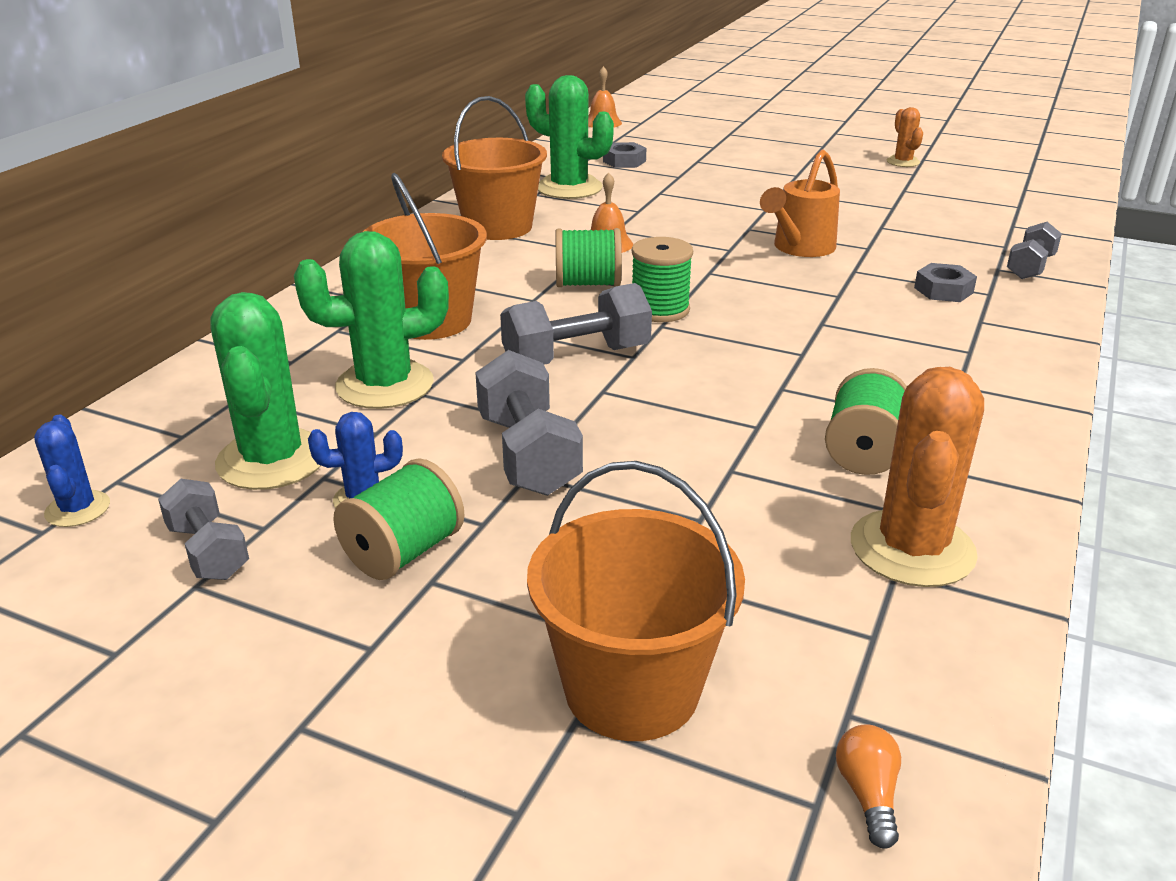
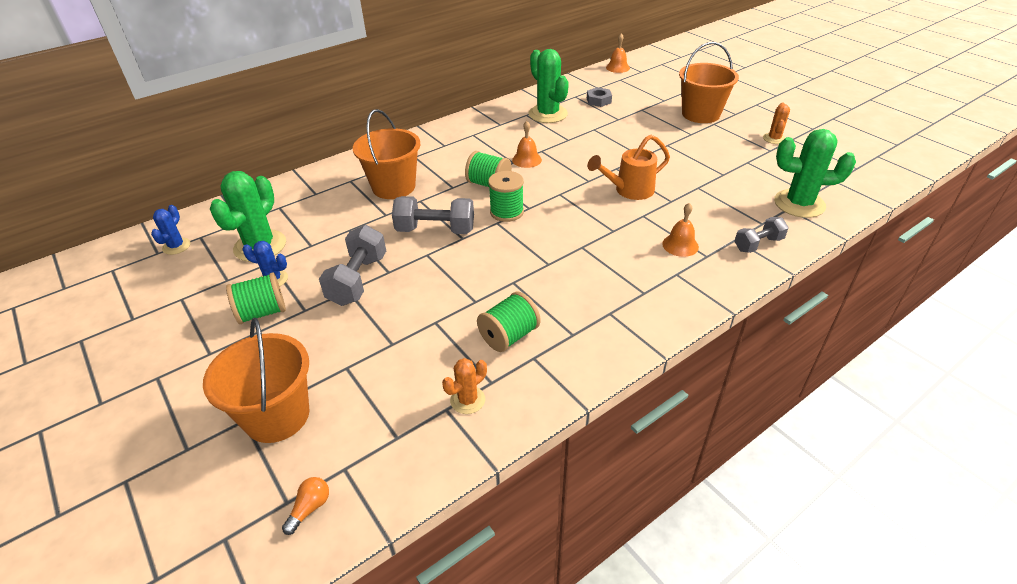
camera: 30 degrees right, 10 degrees up
grey dumbbell [158,479,249,580] -> none
green cactus [294,231,449,409] -> green cactus moved to [774,129,856,218]
orange bucket [442,96,547,240] -> orange bucket moved to [679,42,739,123]
orange cactus [851,367,984,587] -> orange cactus [442,358,487,414], size x0.53
grey nut [914,263,977,302] -> orange bell [662,203,699,257]

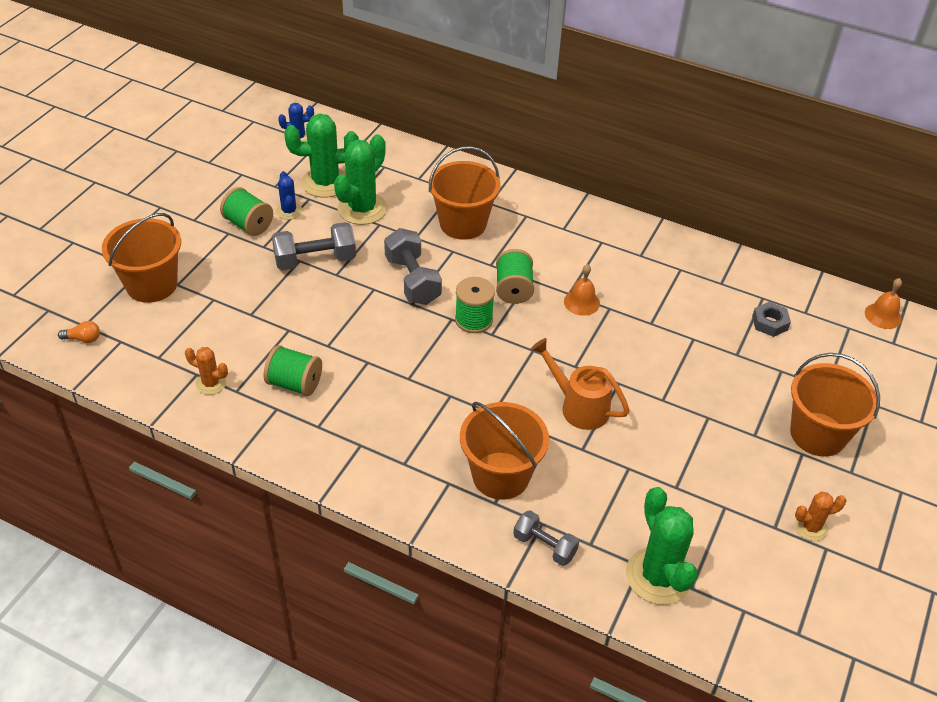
camera: 60 degrees right, 5 degrees up
green cactus [528,49,569,123] -> green cactus moved to [334,134,387,225]
orange bell [662,203,699,257] -> orange bucket [460,402,549,500]

